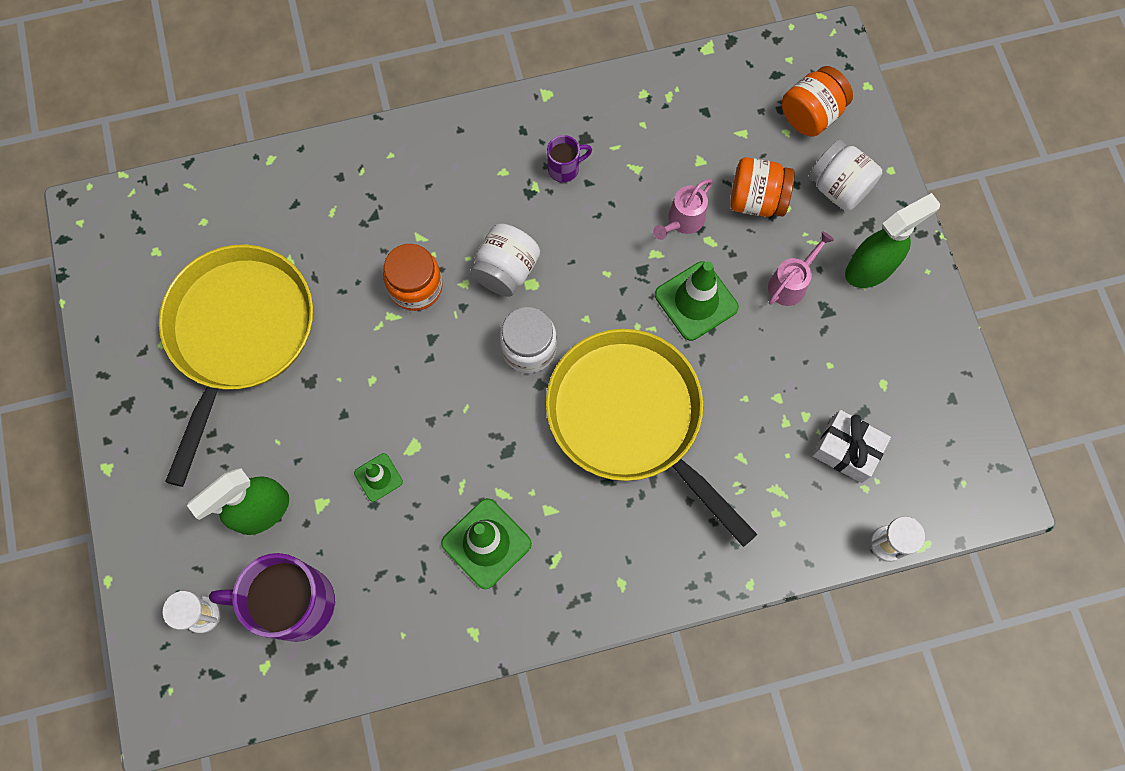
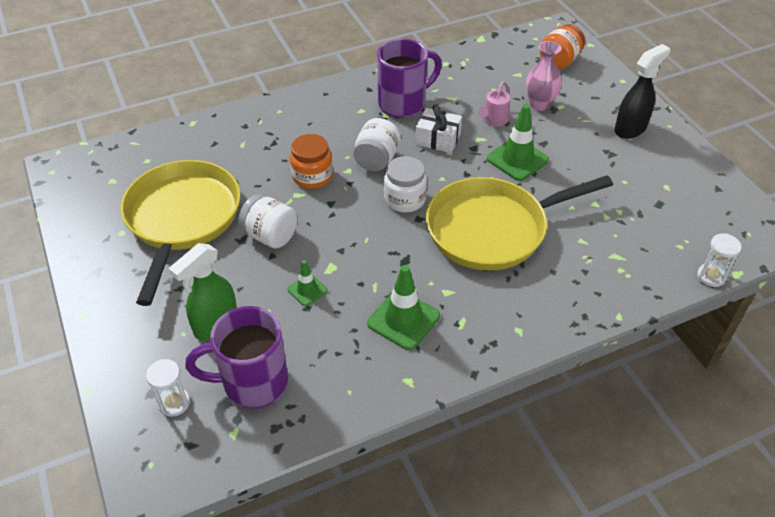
camera: 10 degrees left, 25 degrees down
yellow pan [546,329,757,547] -> yellow pan turned 60 degrees counterclockwise [426,175,613,271]
purple mug [547,135,592,183] -> purple mug [377,39,442,118], size x2.14
orange jar [730,157,795,217] -> pink vase [526,41,562,111]
pink watering can [768,231,834,306] -> none
white jar [809,140,882,211] -> white jar moved to [239,194,298,249]
white gift [812,410,891,483] -> white gift moved to [415,104,462,153]
green spray bottle [845,193,940,288] -> black spray bottle [614,44,670,139]

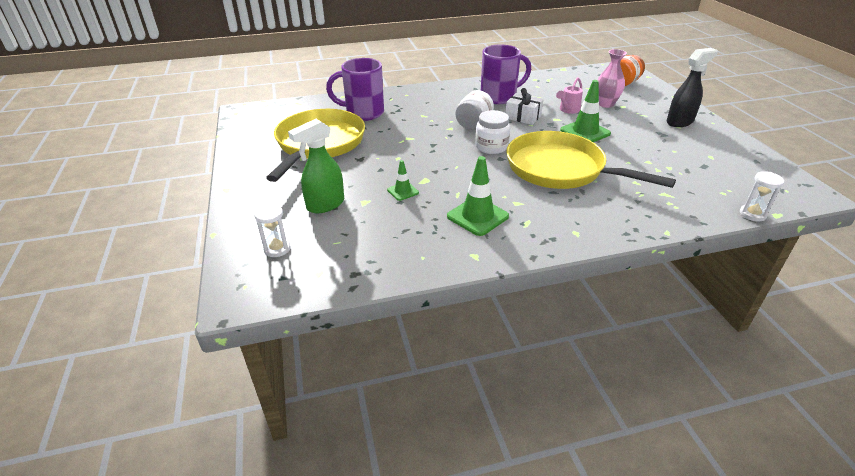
camera: 10 degrees right, 10 degrees down
purple mug [185,306,288,409] -> purple mug moved to [326,58,384,121]
white jar [239,194,298,249] -> none
orange jar [290,134,333,189] -> none
yellow pan [426,175,613,271] -> yellow pan turned 45 degrees clockwise [506,131,676,189]

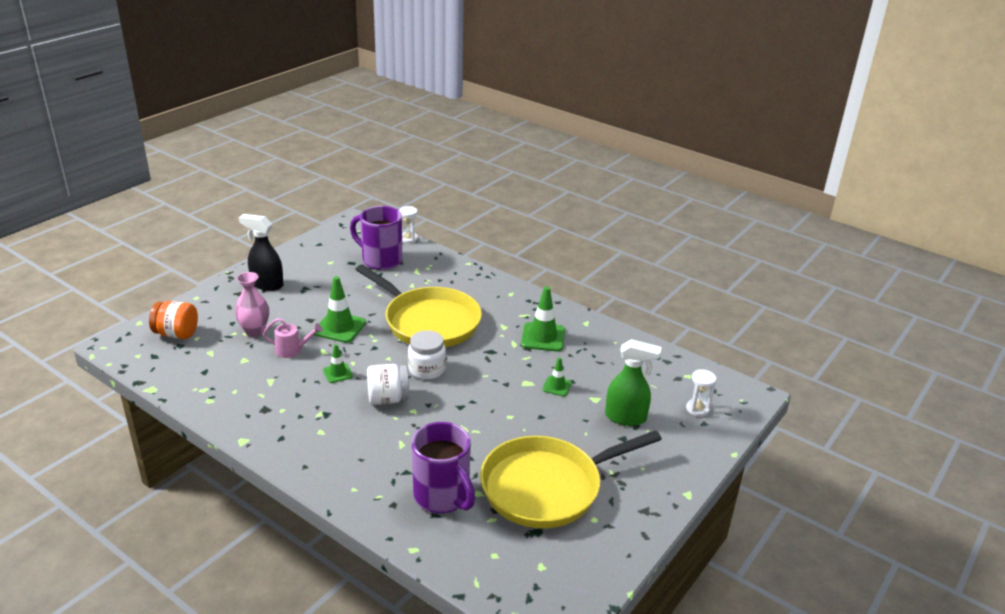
camera: 130 degrees left, 5 degrees down
purple mug [481,45,531,104] -> purple mug moved to [350,206,402,270]
white gift [506,88,544,125] -> green traffic cone [323,344,353,383]
yellow pan [506,131,676,189] -> yellow pan turned 45 degrees counterclockwise [355,264,482,348]

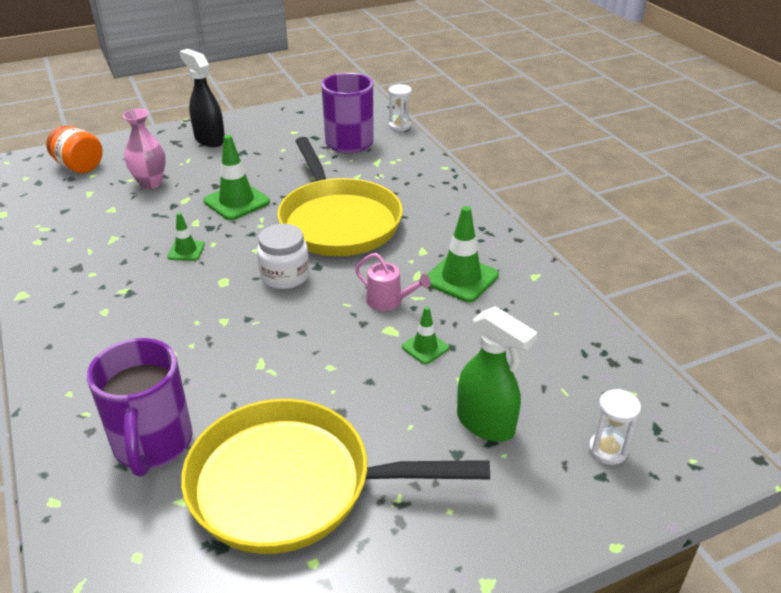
camera: 30 degrees right, 5 degrees up
pink watering can [263,318,323,358] -> pink watering can moved to [355,253,431,311]
white jar [367,364,409,405] -> none

